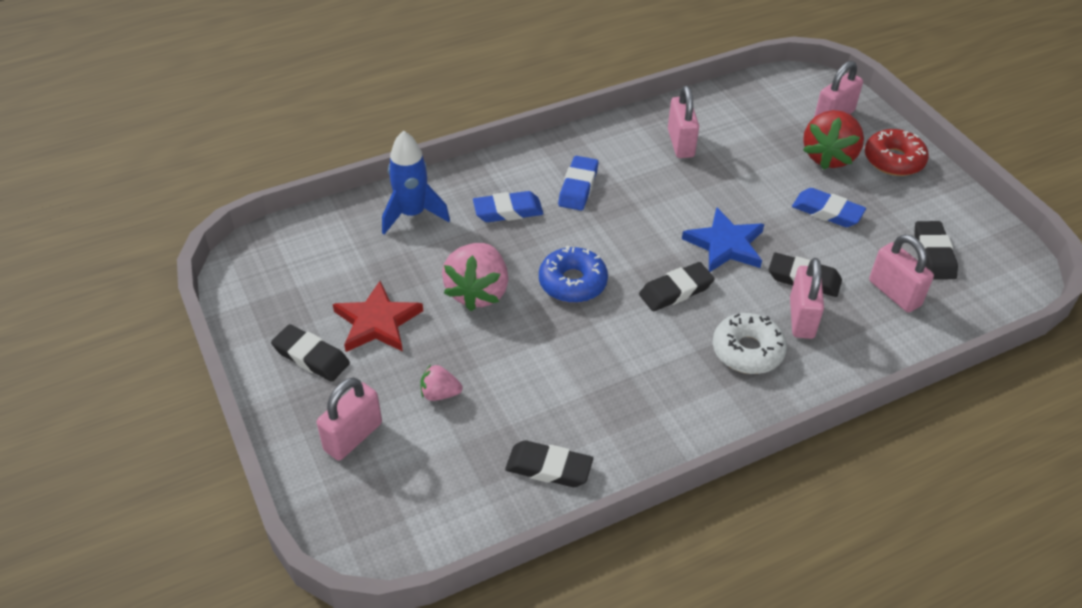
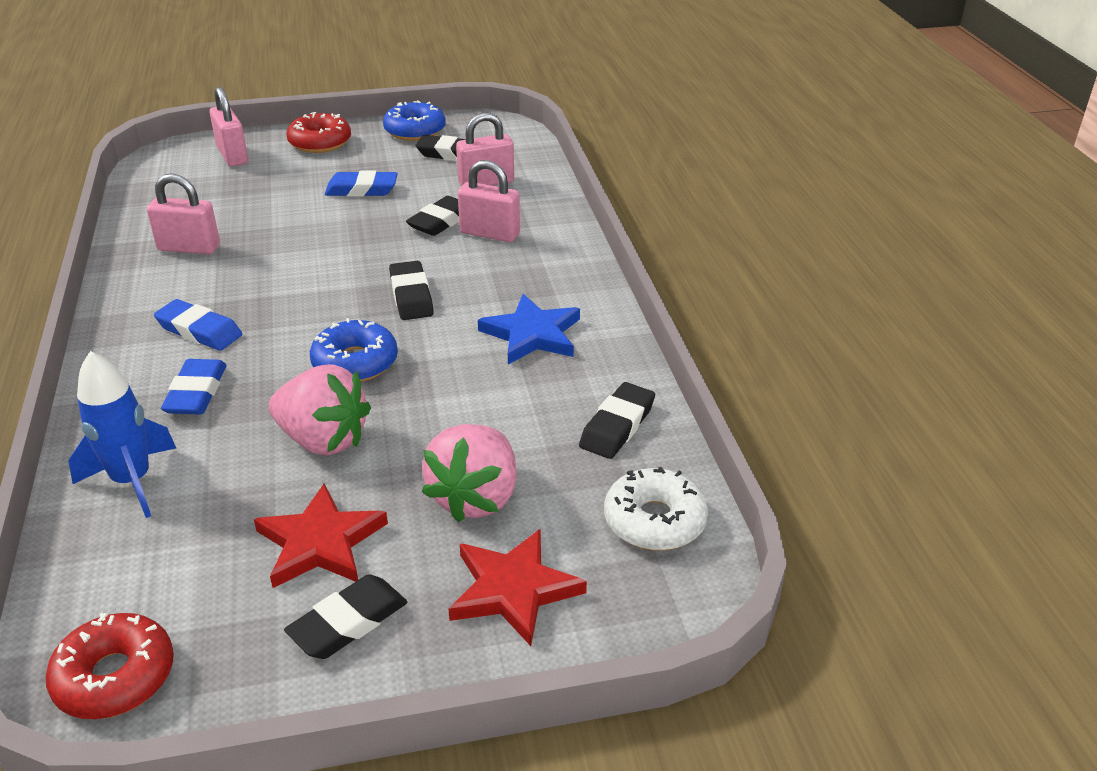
camera: 75 degrees left, 10 degrees down
pink padlock [317,378,382,461] -> red star [449,529,587,646]
pink strawberry [421,365,463,401] -> pink strawberry [422,424,517,522], size x1.99
blue star [682,207,764,272] -> blue star moved to [478,294,580,365]
white donut [713,313,787,374] -> white donut moved to [604,467,708,551]
blue eraser [792,188,866,227] -> blue eraser turned 45 degrees clockwise [325,171,398,197]
red strawberry [803,110,864,170] -> none
none -> red donut [45,613,174,719]
none -> blue donut [383,100,446,141]

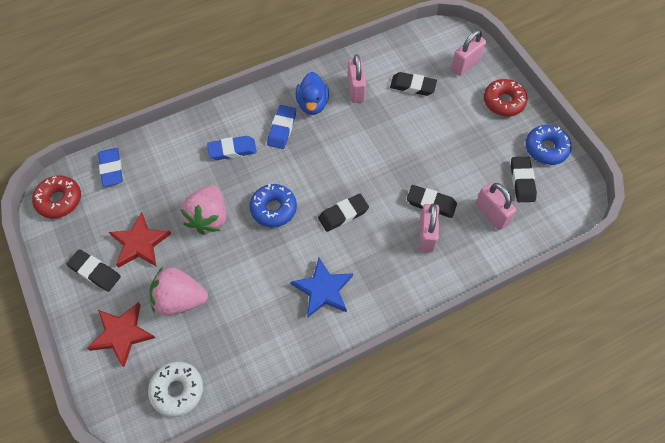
camera: 75 degrees right, 25 degrees up
blue rocket [68,351,176,518] -> none
blue eraser [325,171,398,197] -> blue eraser moved to [98,148,123,187]
black eraser [579,382,655,459] -> black eraser moved to [390,72,437,96]
none -> blue duck [296,72,329,115]

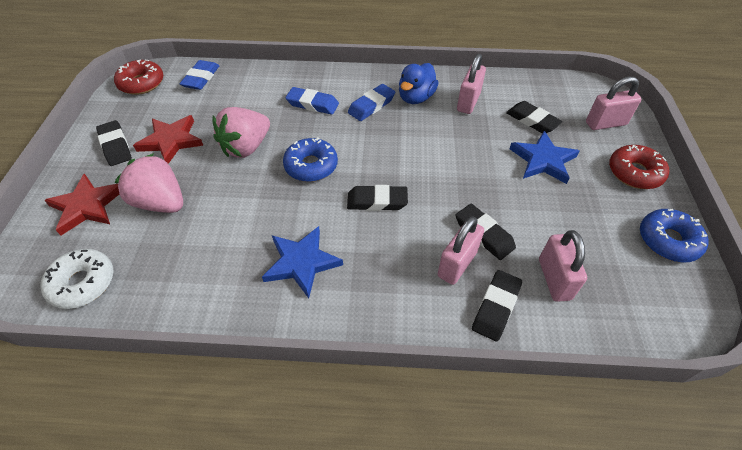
camera: 30 degrees right, 10 degrees down
black eraser [511,157,537,202] -> black eraser moved to [472,270,522,342]
none -> blue star [510,131,580,184]

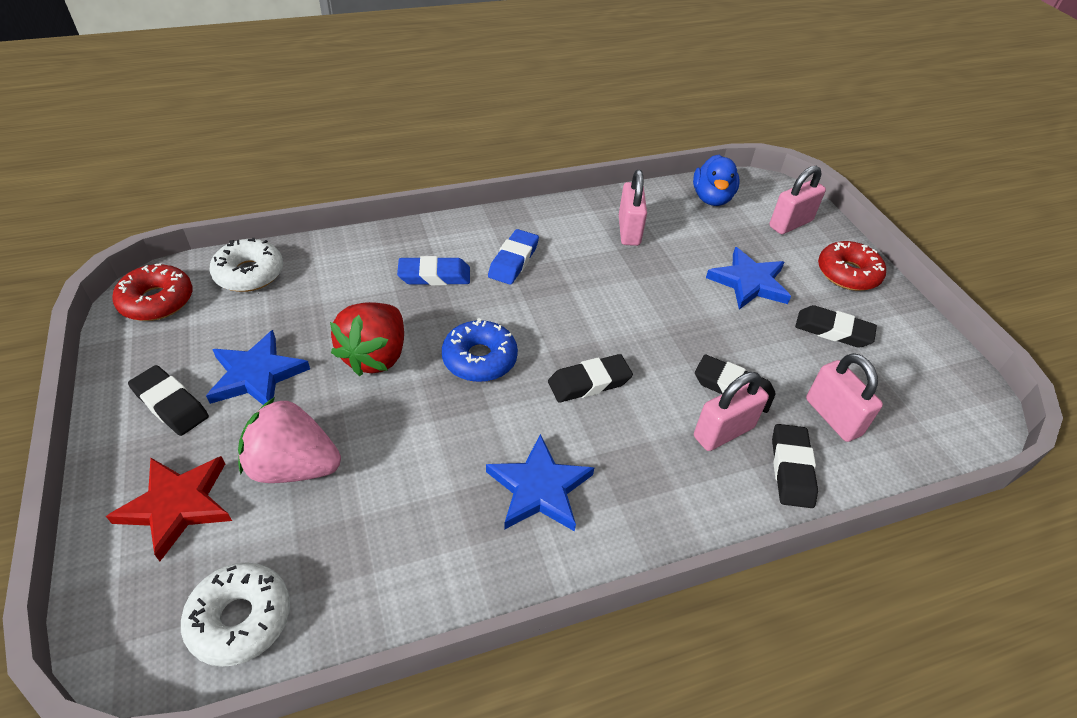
camera: 25 degrees left, 5 degrees down
red star [133,115,203,164] -> blue star [206,330,310,405]
blue eraser [179,60,219,90] -> white donut [210,238,283,292]
pink strawberry [213,107,270,158] -> red strawberry [330,302,404,376]
blue duck [399,63,439,104] -> blue duck moved to [693,155,740,206]
pink padlock [438,216,484,285] -> pink padlock turned 45 degrees clockwise [694,372,769,451]
black eraser [506,101,563,133] -> black eraser moved to [795,305,877,348]
blue donut [640,209,709,262] -> none

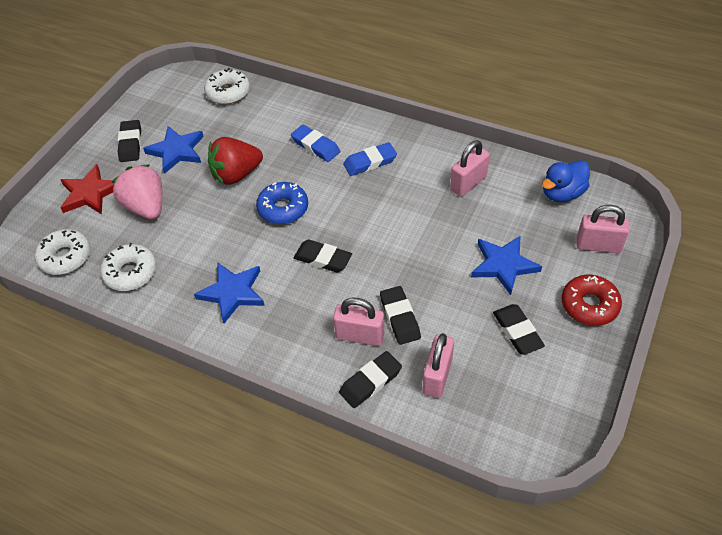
camera: 50 degrees right, 5 degrees up
red donut [112,263,192,321] -> none
none -> white donut [100,243,156,291]

